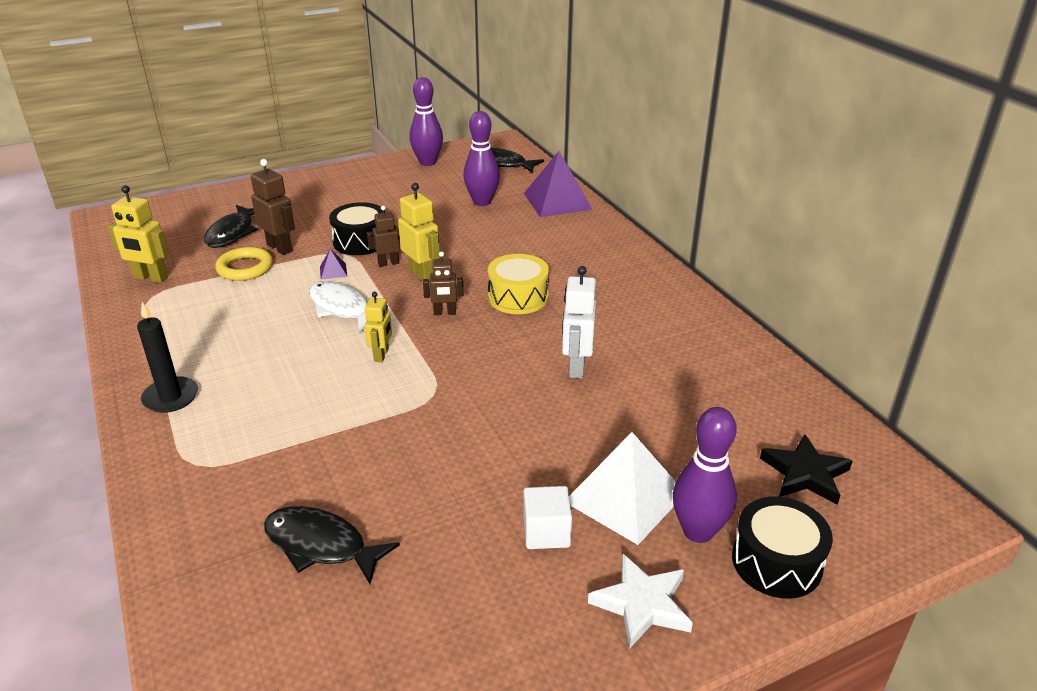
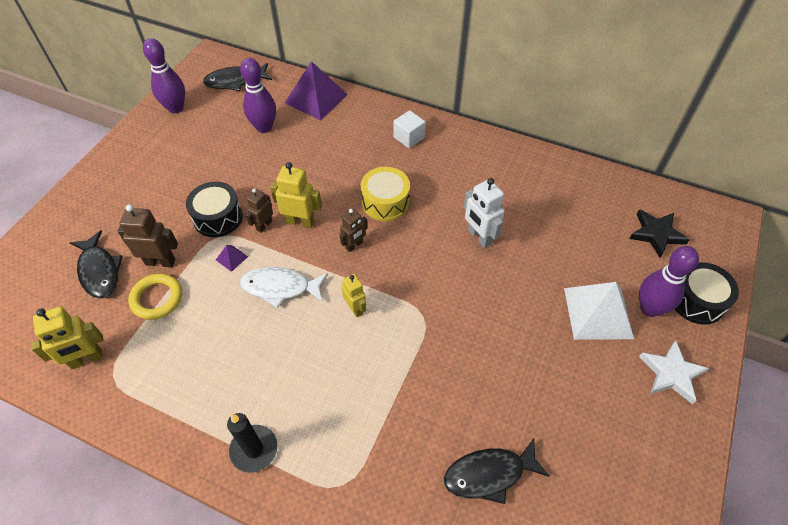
camera: 40 degrees left, 20 degrees up
white cube [523,486,572,549] -> white cube moved to [393,110,425,148]

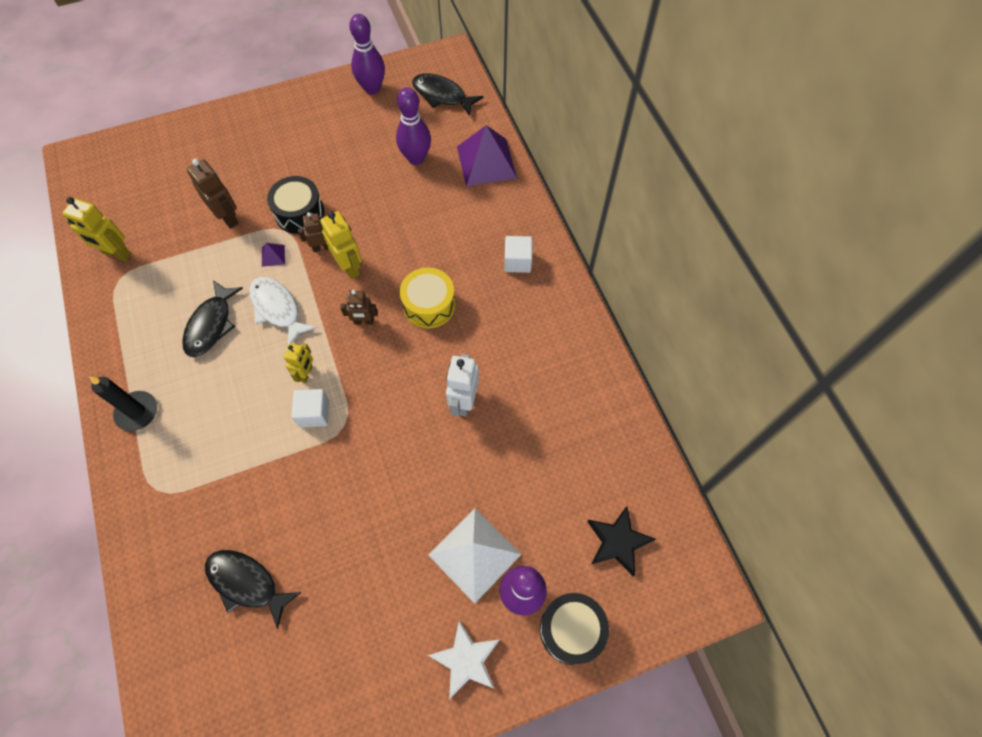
camera: 45 degrees right, 10 degrees up
black fish [70,230,123,299] -> black fish moved to [182,280,243,357]
yellow ring [128,273,182,320] -> none
none -> white cube [292,389,329,427]

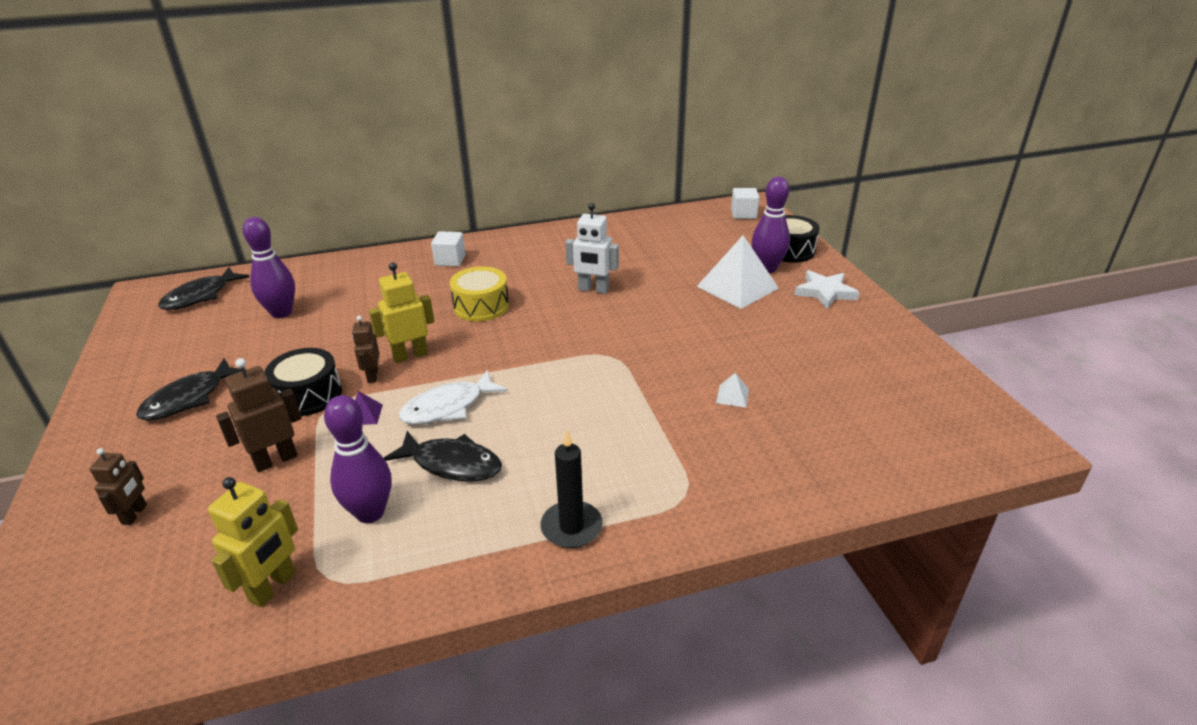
camera: 85 degrees left, 30 degrees down
black fish [205,550,302,629] -> black fish moved to [136,358,246,421]
yellow robot [284,343,313,383] -> none
white cube [292,389,329,427] -> white cube moved to [731,188,759,219]
brown robot [340,290,378,325] -> brown robot moved to [90,448,147,525]
purple bowling pin [349,14,385,94] -> purple bowling pin moved to [324,395,391,523]
purple pyramid [457,125,517,186] -> none
black star [587,506,655,577] -> none
none -> white pyramid [716,372,749,408]

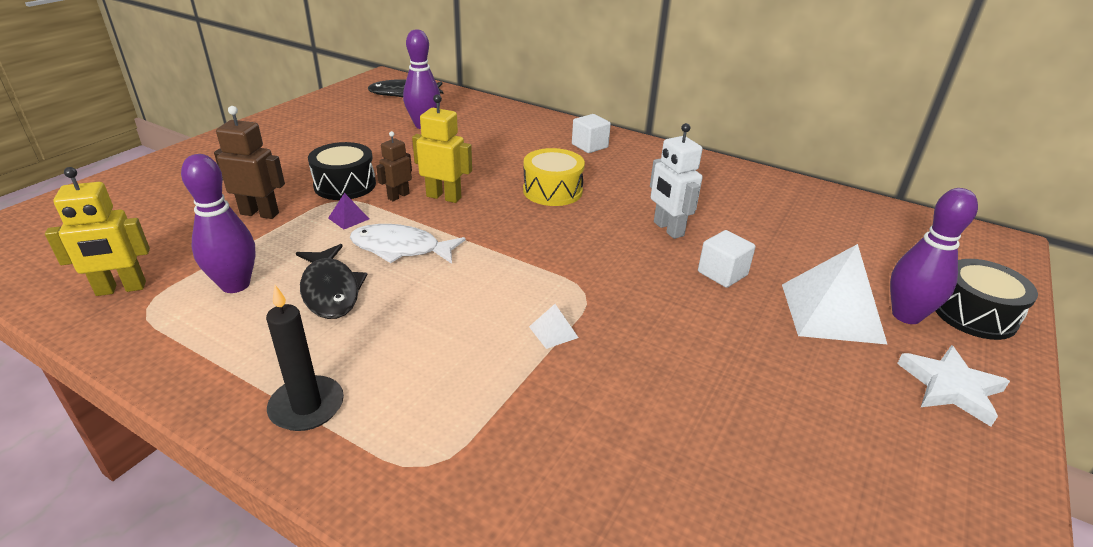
camera: 45 degrees right, 0 degrees up
brown robot [90,448,147,525] -> none
black fish [136,358,246,421] -> none
white pyramid [716,372,749,408] -> white pyramid moved to [529,304,579,349]
white cube [731,188,759,219] -> white cube moved to [698,230,756,288]

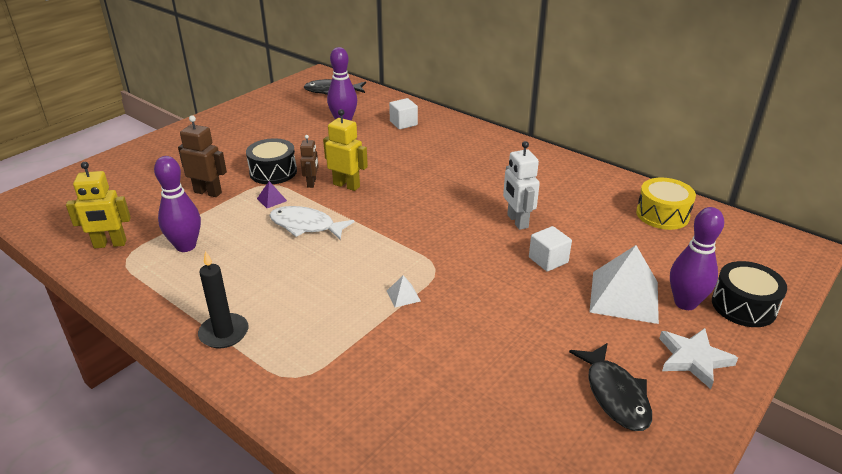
camera: 10 degrees right, 0 degrees up
black fish [296,244,367,319] -> black fish moved to [569,343,652,431]
brown robot [376,131,412,201] -> brown robot turned 135 degrees clockwise [300,135,319,188]
yellow drum [523,148,585,206] -> yellow drum moved to [636,178,696,230]
white cube [572,114,611,153] -> white cube moved to [389,98,418,129]

